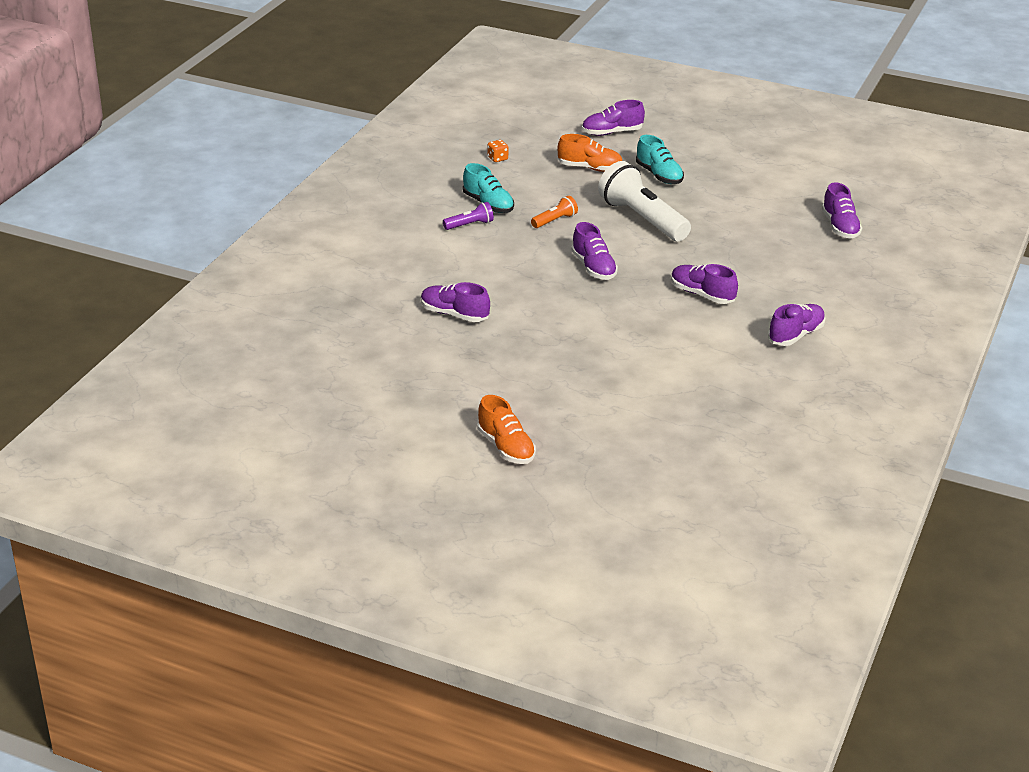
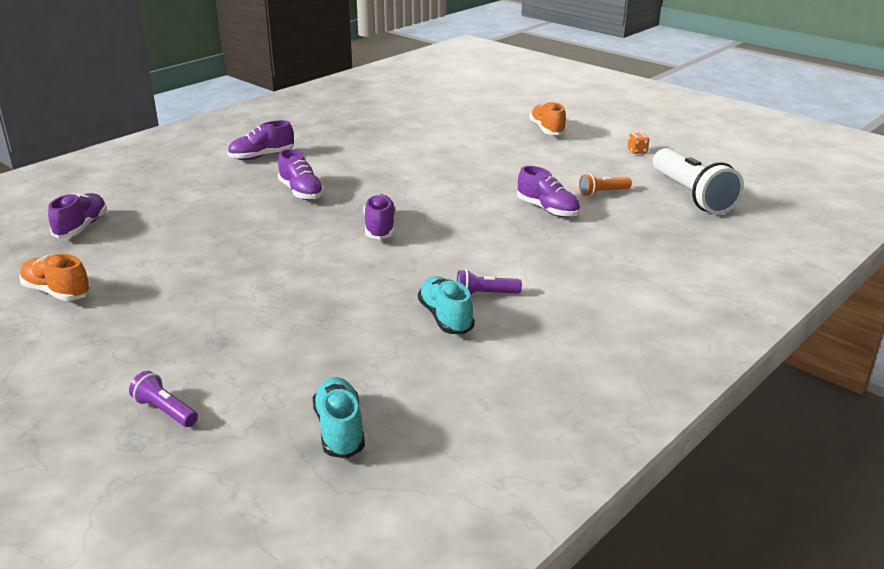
camera: 160 degrees left, 5 degrees down
orange dice [487,140,508,162] -> orange dice moved to [628,133,649,154]
orange flashlight [531,196,578,228] -> orange flashlight moved to [579,173,632,196]
orange shoe [558,134,622,172] -> orange shoe moved to [19,254,91,301]
purple shoe [582,100,645,136] -> purple flashlight [129,371,198,427]
white flashlight [598,161,691,241] -> white flashlight moved to [653,148,744,214]
turquoise shoe [636,135,684,184] -> turquoise shoe moved to [313,377,365,459]

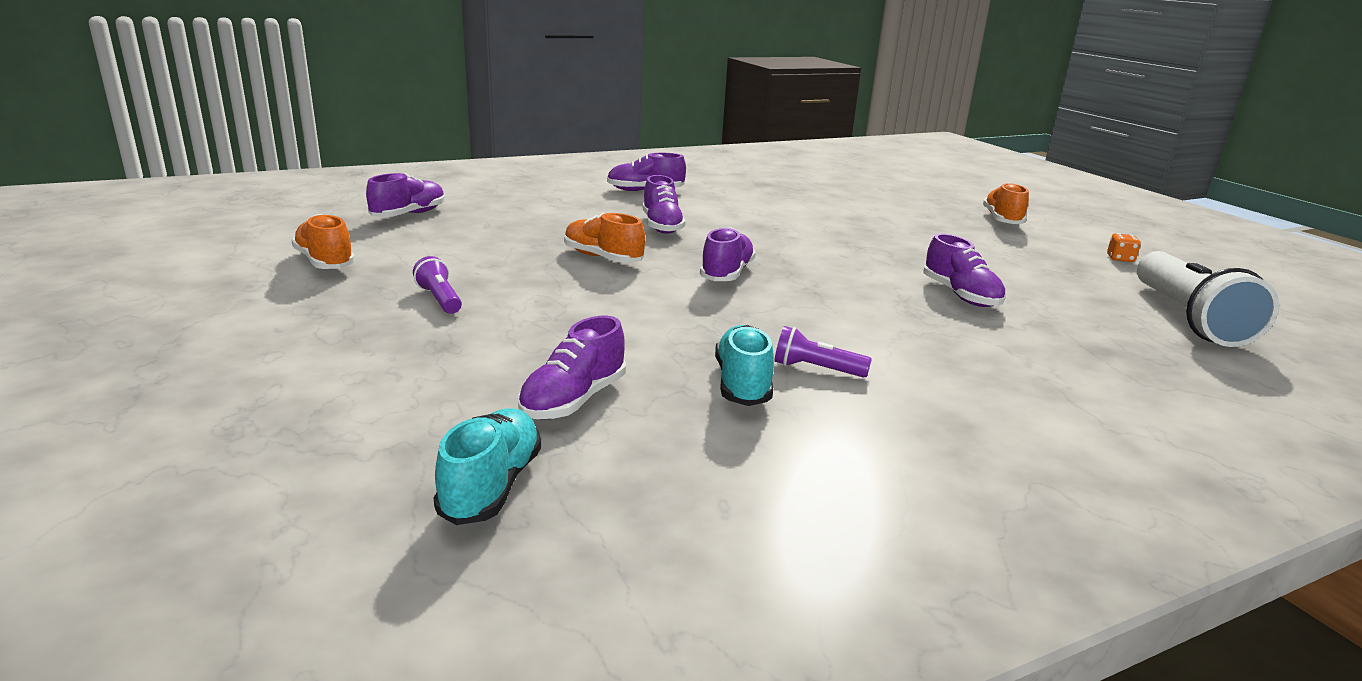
camera: 20 degrees right, 5 degrees down
purple flashlight [129,371,198,427] -> purple flashlight moved to [413,256,462,314]
orange flashlight [579,173,632,196] -> none
none -> purple shoe [518,316,626,419]
none -> orange shoe [564,213,645,263]

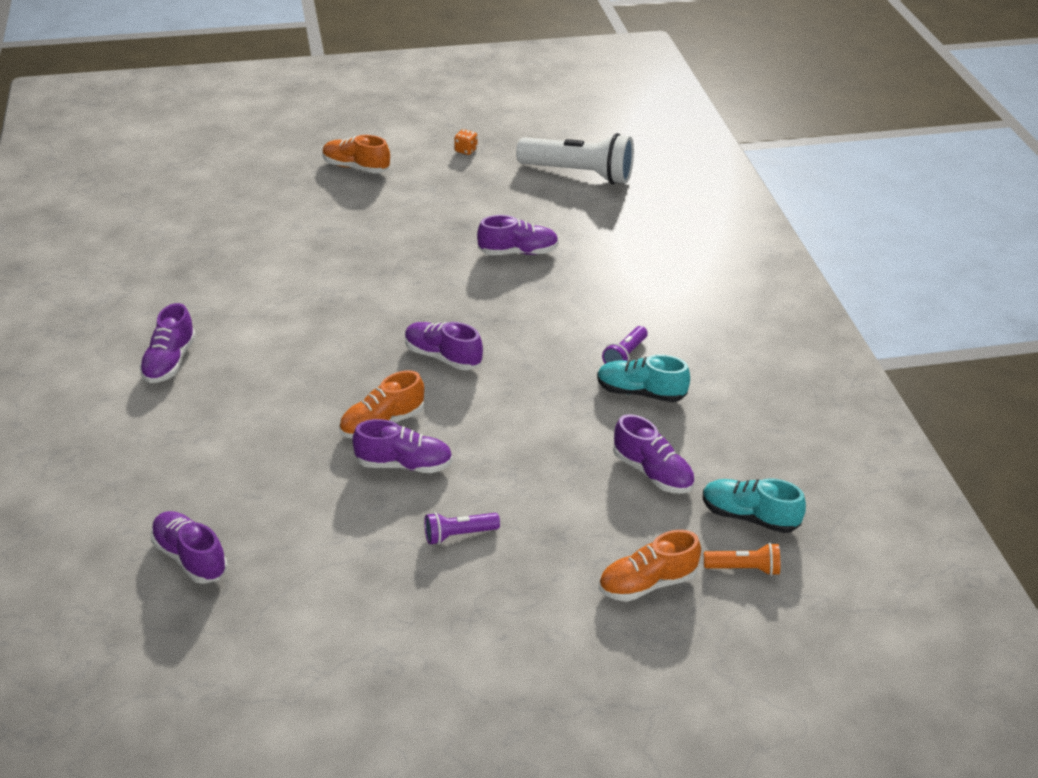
camera: 75 degrees left, 15 degrees up
orange shoe [292,214,355,269] -> orange shoe moved to [599,530,701,602]
purple shoe [643,175,686,234] -> purple shoe moved to [352,419,453,473]
none -> orange flashlight [704,543,780,576]

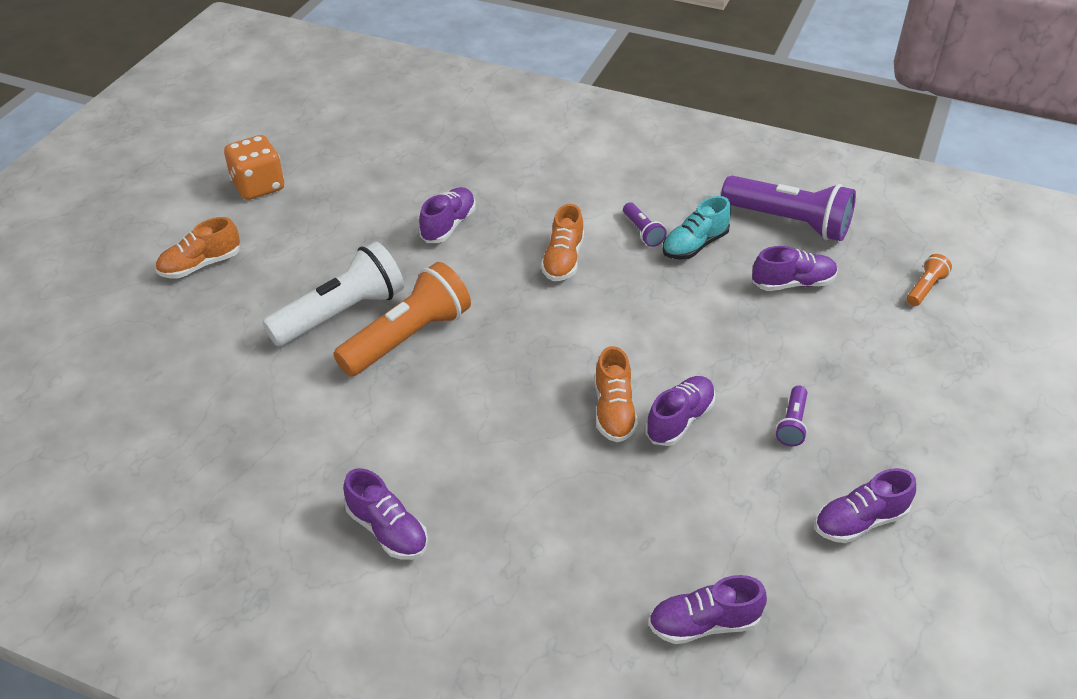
camera: 55 degrees left, 5 degrees up
purple shoe [405,322,483,370] -> purple shoe moved to [815,468,916,543]
orange dice [454,129,477,155] -> orange dice [224,135,284,200], size x2.21
white flashlight [516,133,634,184] -> white flashlight moved to [262,241,404,346]
orange shoe [599,530,701,602] -> orange shoe moved to [541,204,584,281]
turquoise shoe [703,478,806,533] -> none
none -> orange flashlight [333,262,471,376]
none -> purple flashlight [721,176,856,241]

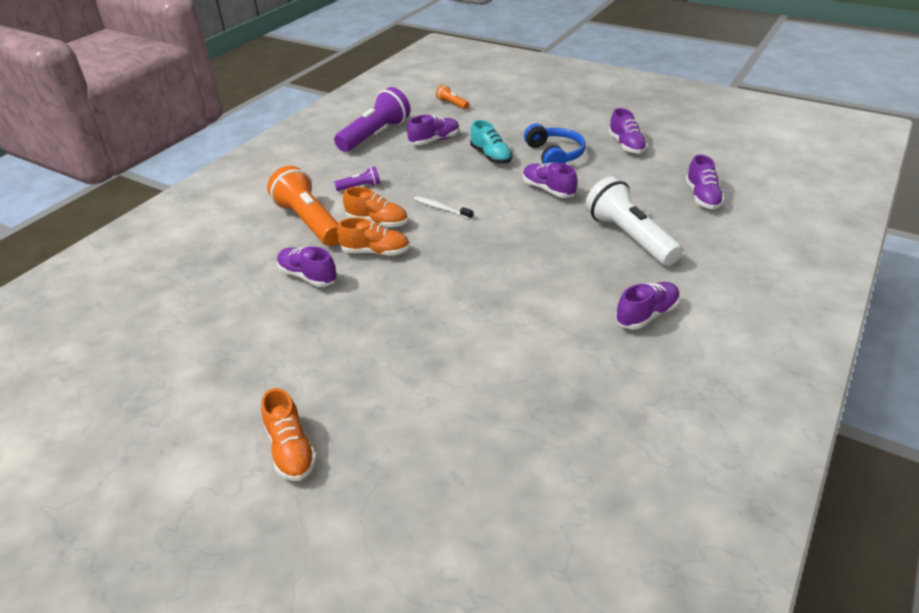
camera: 80 degrees left, 5 degrees down
orange dice [224,135,284,200] -> none
white flashlight [262,241,404,346] -> white flashlight moved to [585,177,683,266]
orange flashlight [333,262,471,376] -> orange flashlight moved to [267,166,339,246]
orange shoe [594,346,638,442] -> orange shoe moved to [337,218,410,256]
turquoise shoe [662,196,731,260] -> turquoise shoe moved to [470,120,512,164]
purple shoe [752,246,838,291] -> purple shoe turned 60 degrees clockwise [407,115,460,145]
purple flashlight [776,385,808,446] -> blue headphones [524,124,586,164]
none -> white toothbrush [414,196,473,220]

